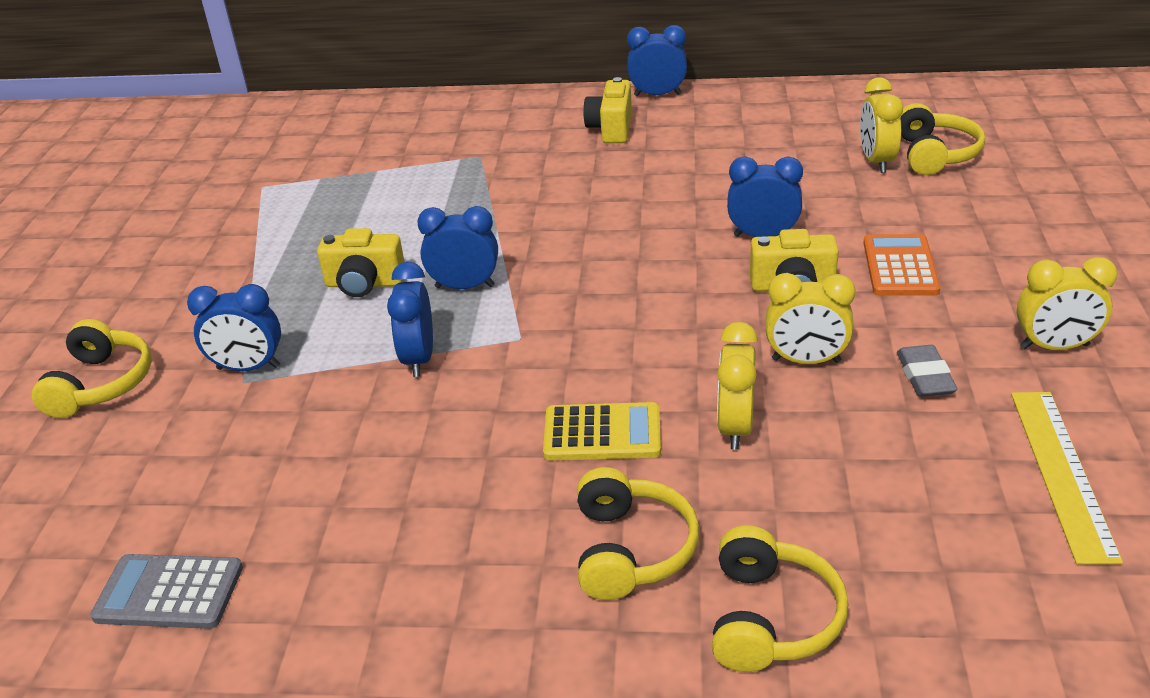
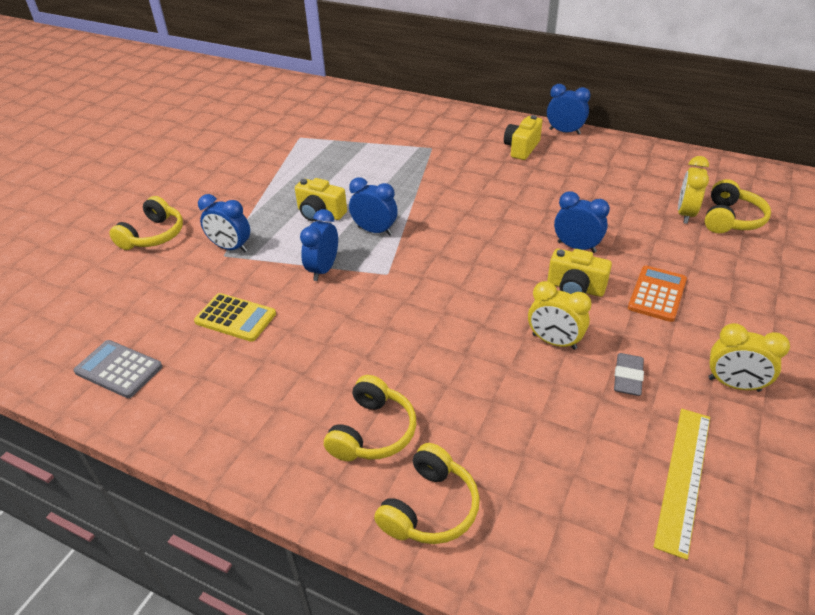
camera: 20 degrees right, 5 degrees up
yellow calculator [543,402,661,460] -> yellow calculator moved to [194,293,276,342]
yellow clock [717,322,758,450] -> none

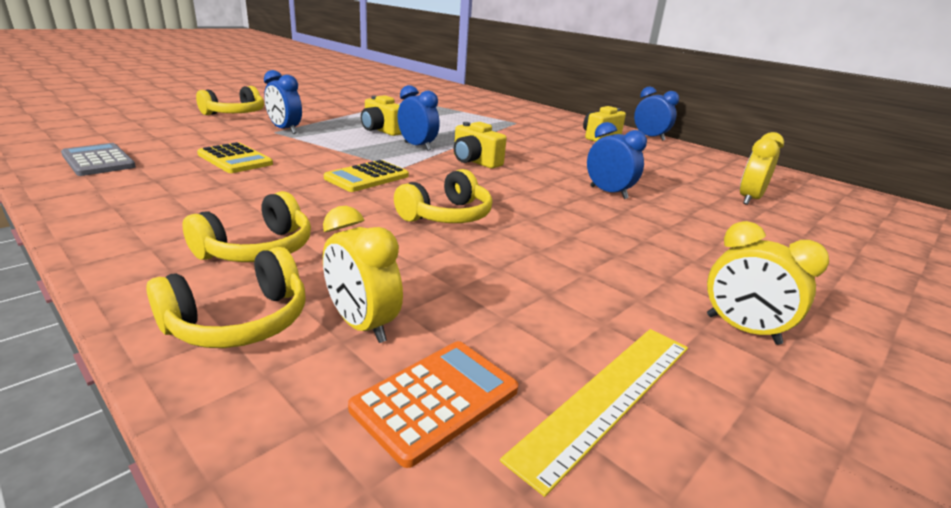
camera: 15 degrees right, 15 degrees down
blue clock [300,209,338,281] -> none
yellow clock [528,281,592,350] -> yellow clock moved to [323,206,403,343]
yellow camera [547,249,612,297] -> yellow camera moved to [454,122,507,169]
grey eraser [614,353,644,396] -> none
orange calculator [628,266,687,322] -> orange calculator moved to [348,341,518,468]
yellow headphones [705,179,771,233] -> yellow headphones moved to [394,169,493,223]
none -> yellow calculator [324,160,409,192]

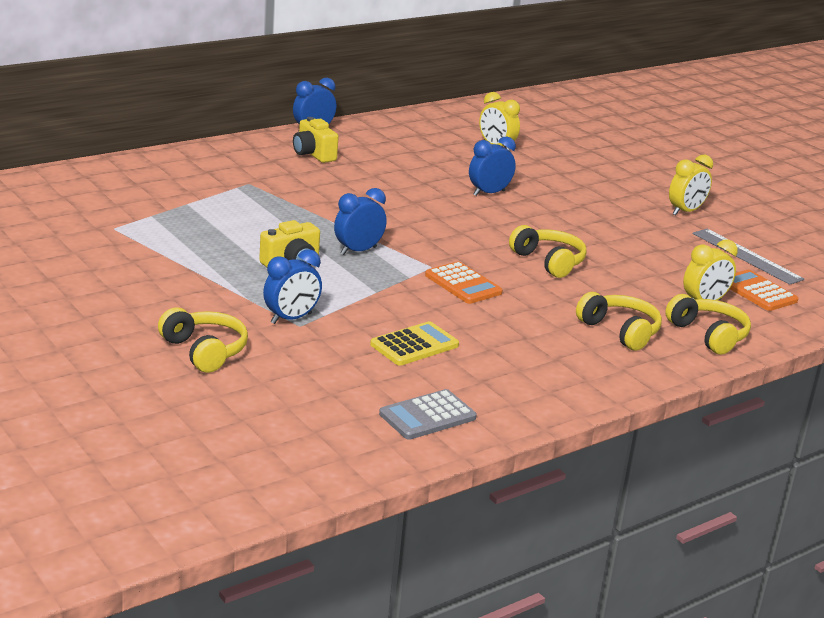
camera: 80 degrees left, 0 degrees up
yellow calculator [324,160,409,192] -> orange calculator [425,261,503,304]
yellow camera [454,122,507,169] -> none
yellow ruler [500,329,688,497] -> grey ruler [693,229,804,285]

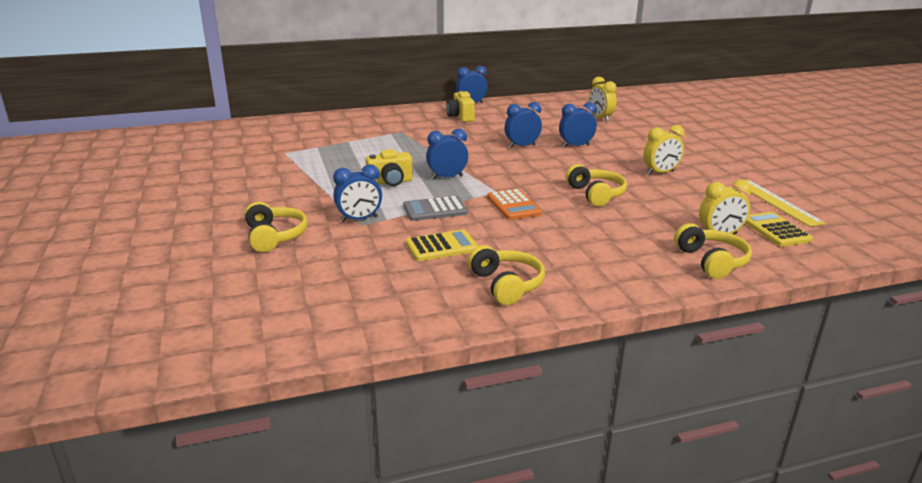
camera: 20 degrees right, 0 degrees up
grey calculator [379,389,477,440] -> grey calculator moved to [403,196,468,221]
yellow headphones [576,292,662,351] -> yellow headphones moved to [468,245,545,305]
yellow clock [669,155,713,215] -> yellow clock moved to [643,125,685,175]
grey ruler [693,229,804,285] -> yellow ruler [734,180,826,227]
orange calculator [730,270,798,311] -> yellow calculator [745,212,813,247]
none -> blue clock [505,102,542,148]

